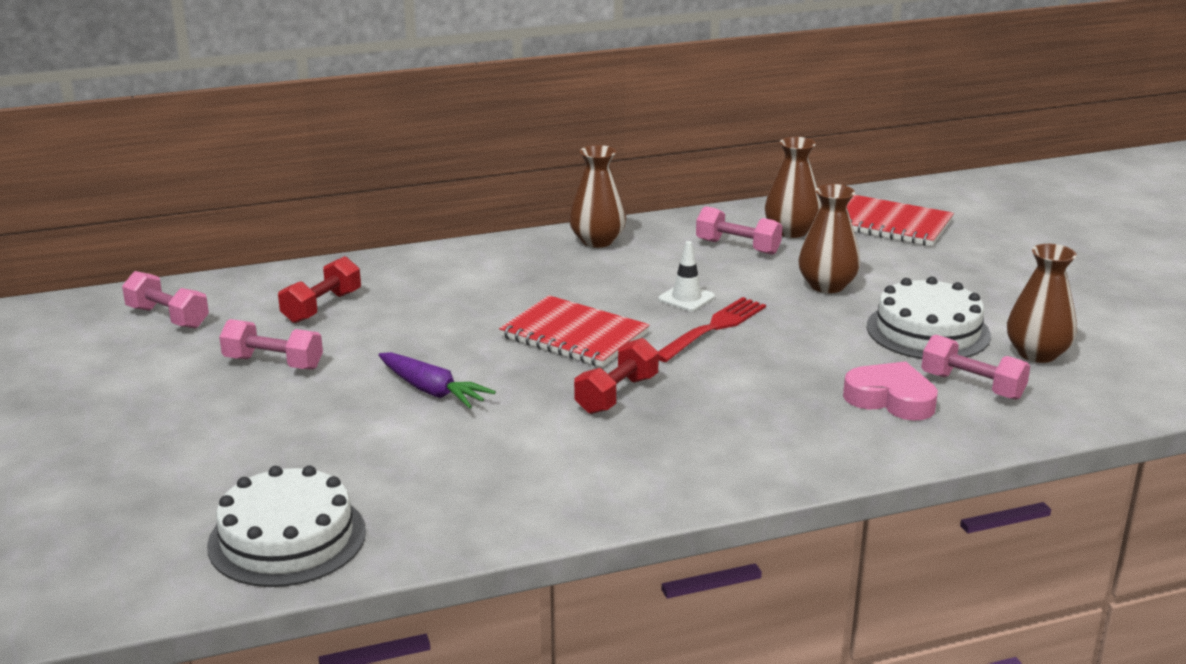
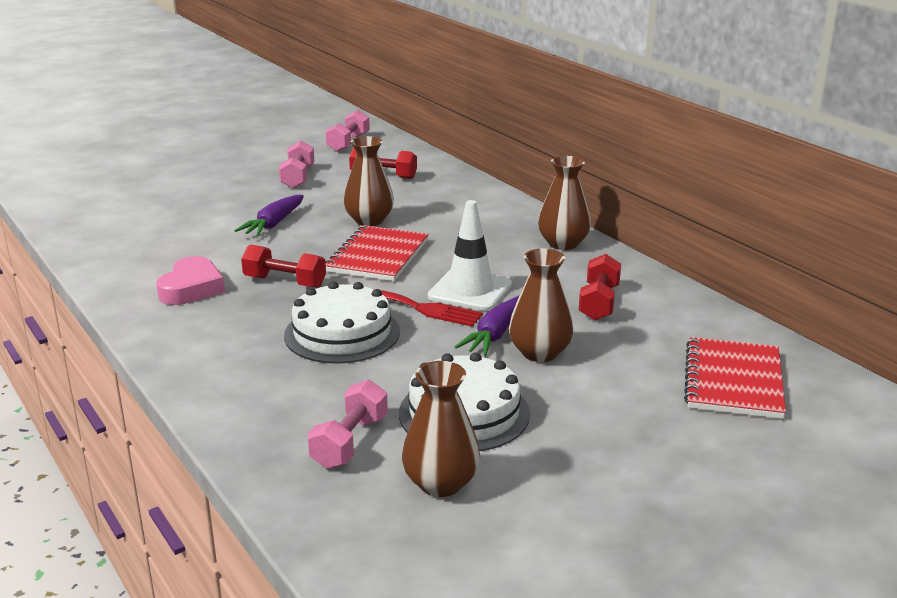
camera: 75 degrees right, 0 degrees up
white cake [207,465,366,587] -> white cake moved to [284,281,400,364]
white traffic cone [658,241,715,311] -> white traffic cone [428,200,512,311], size x1.70
pink dumbbell [696,206,783,255] -> red dumbbell [579,254,621,321]
brown vase [765,137,821,238] -> brown vase moved to [344,136,394,226]
pink heart [843,361,938,421] -> pink heart moved to [156,256,225,305]
none -> purple carrot [455,296,519,356]

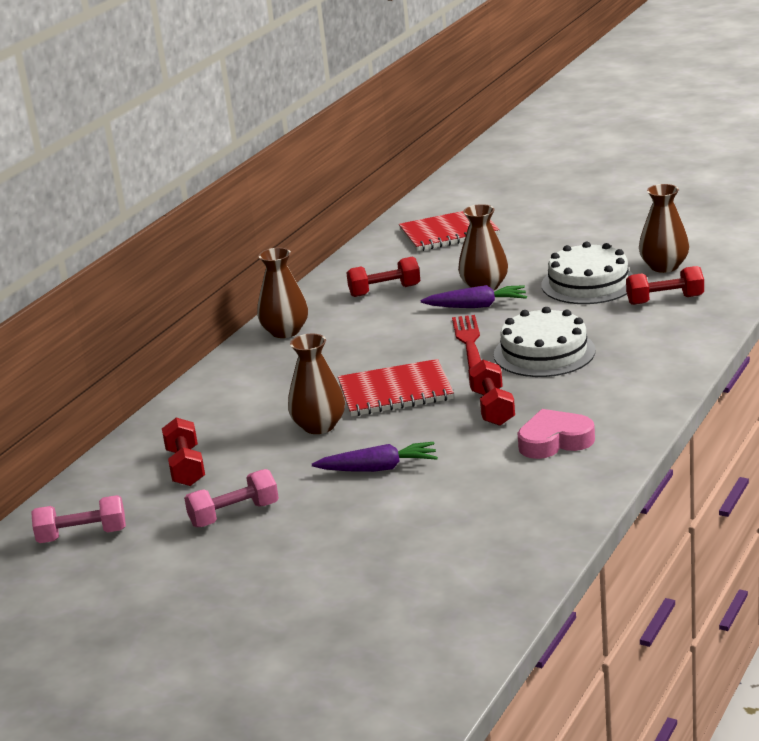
camera: 115 degrees left, 0 degrees up
pink dumbbell [308,380,388,469] -> red dumbbell [626,266,704,305]
white traffic cone [428,200,512,311] -> none

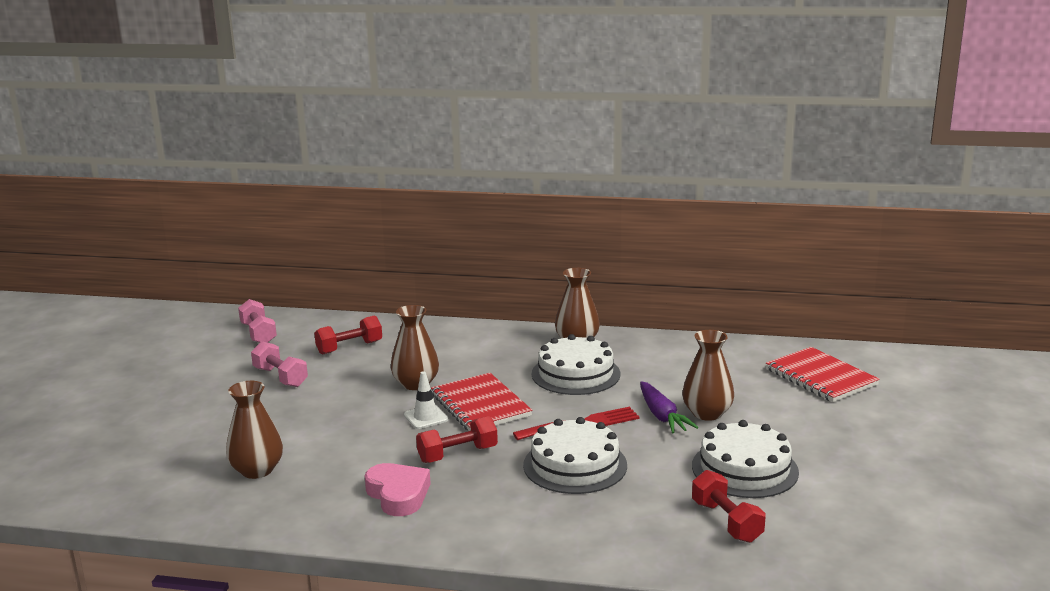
camera: 70 degrees right, 5 degrees down
purple carrot [312,442,438,472] -> none
red dumbbell [346,257,420,297] -> none
brown vase [639,184,689,273] -> brown vase moved to [226,381,283,479]
none -> white traffic cone [404,371,448,429]
none -> white cake [532,334,620,395]

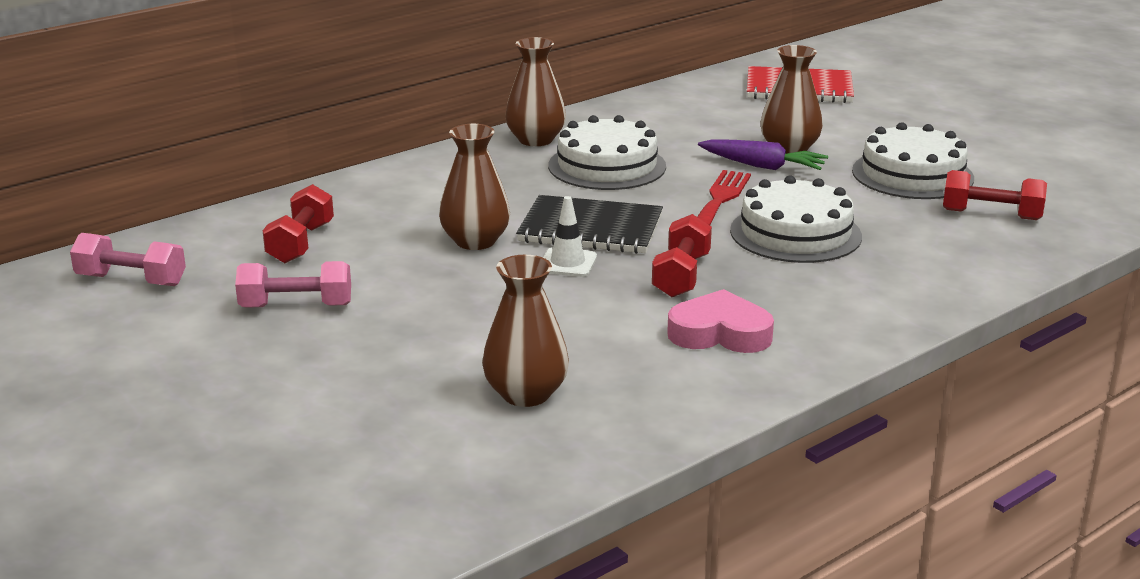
camera: 50 degrees left, 5 degrees up
red notebook [431,373,532,431] -> black notebook [516,195,663,254]

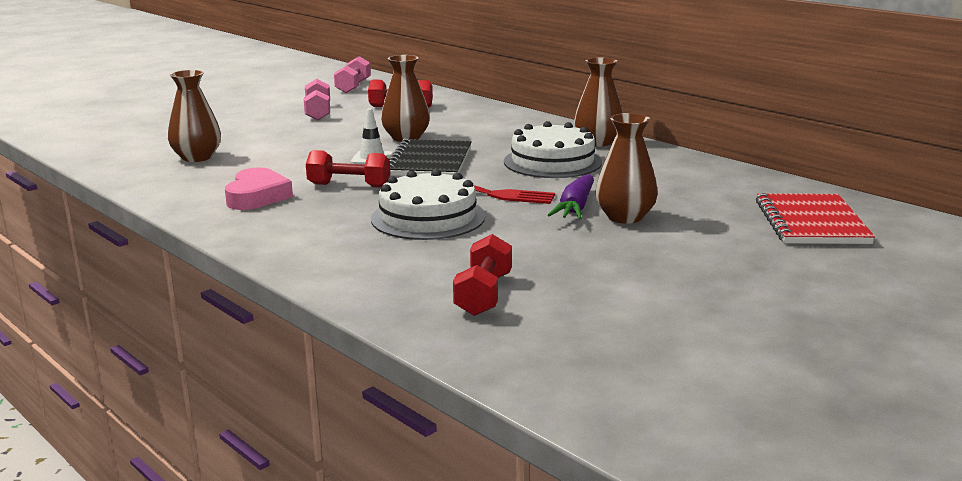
camera: 85 degrees right, 5 degrees down
white cake [852,122,974,199] -> none

